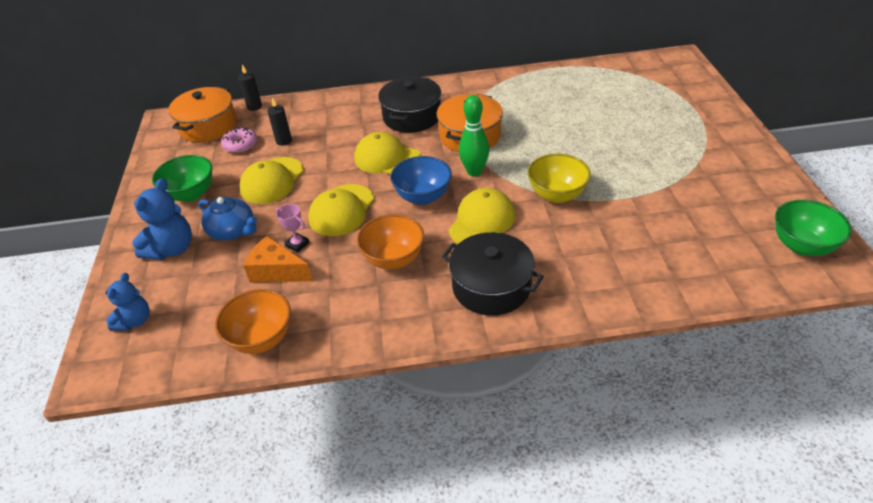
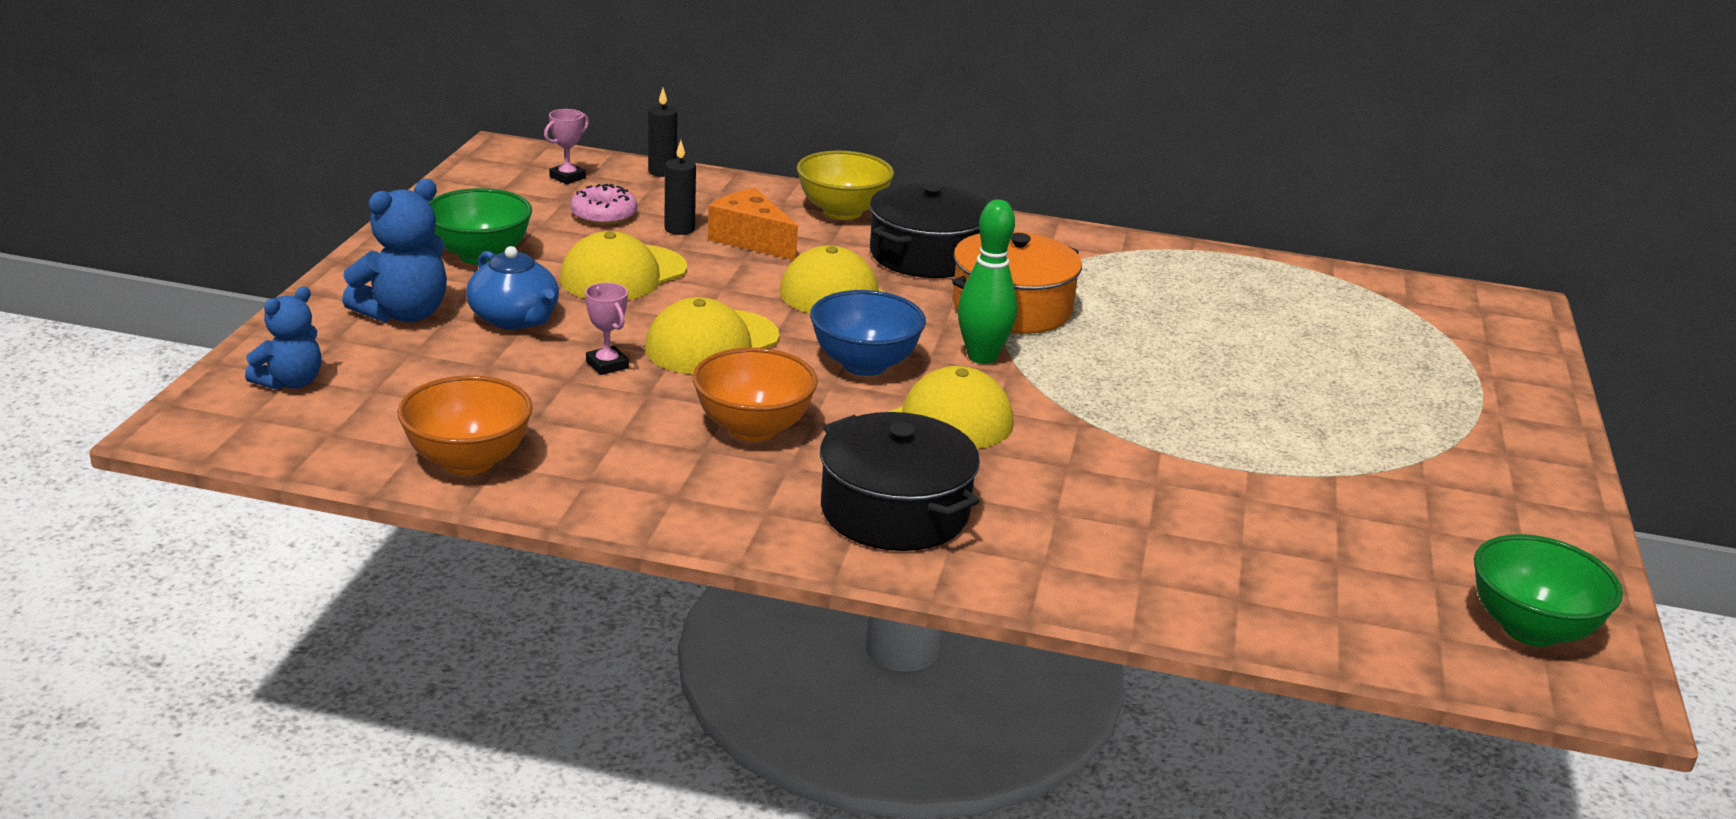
camera: 15 degrees right, 15 degrees down
orange pot [169,87,237,142] -> pink trophy [544,109,589,184]
orange cheese [243,236,313,282] -> orange cheese moved to [708,188,798,260]
yellow bowl [528,154,591,203] -> yellow bowl moved to [797,151,894,220]

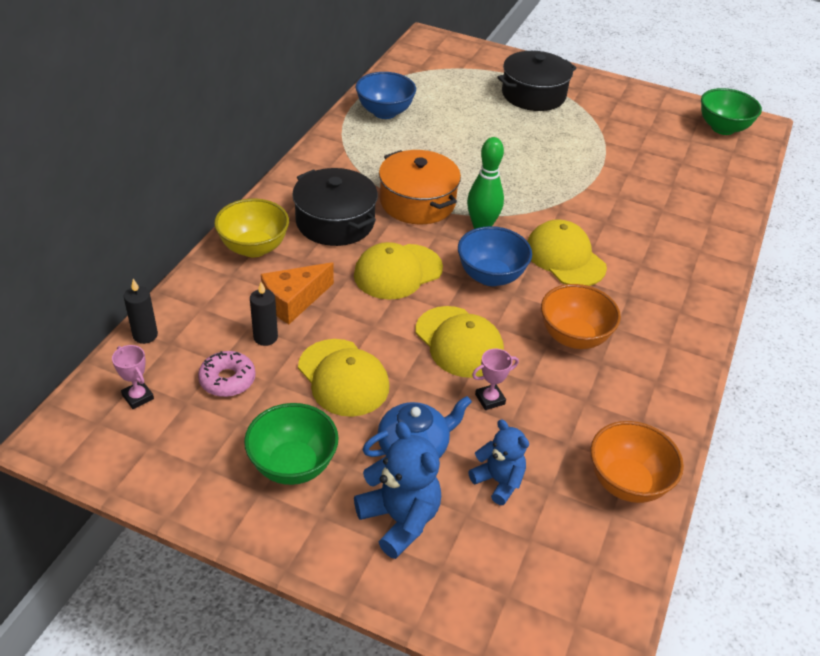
camera: 80 degrees left, 15 degrees up
blue teddy bear [245,286,322,390] -> blue teddy bear moved to [468,419,529,505]
black pot [820,412,980,551] -> black pot moved to [497,51,577,111]
none -> blue bowl [356,72,416,119]

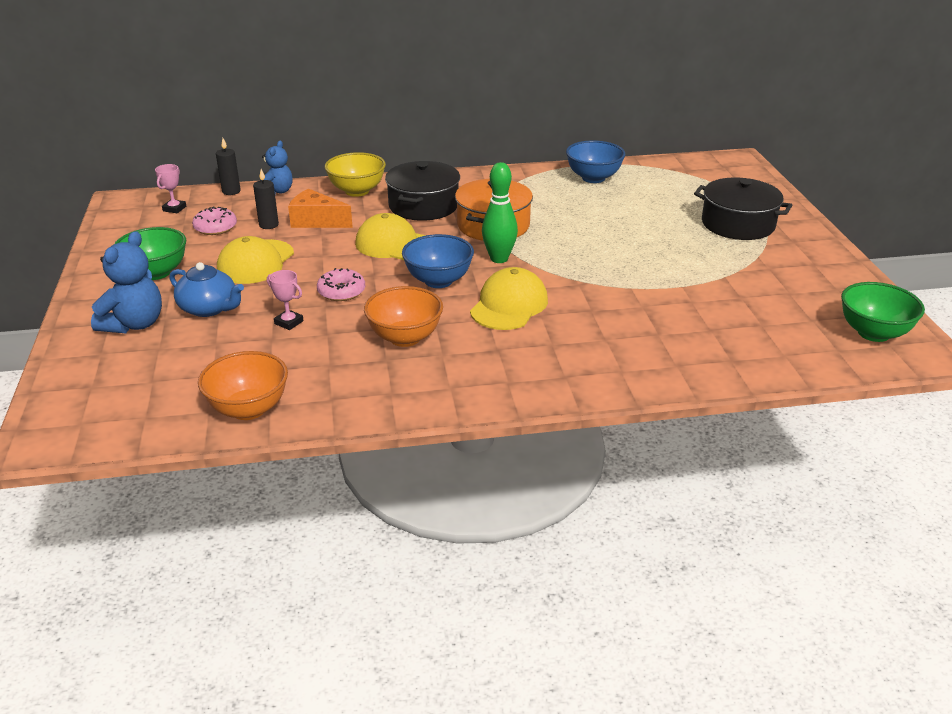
camera: 60 degrees right, 10 degrees down
yellow cap [415,306,504,378] -> pink donut [317,268,365,301]
blue teddy bear [468,419,529,505] -> blue teddy bear moved to [260,141,293,195]

